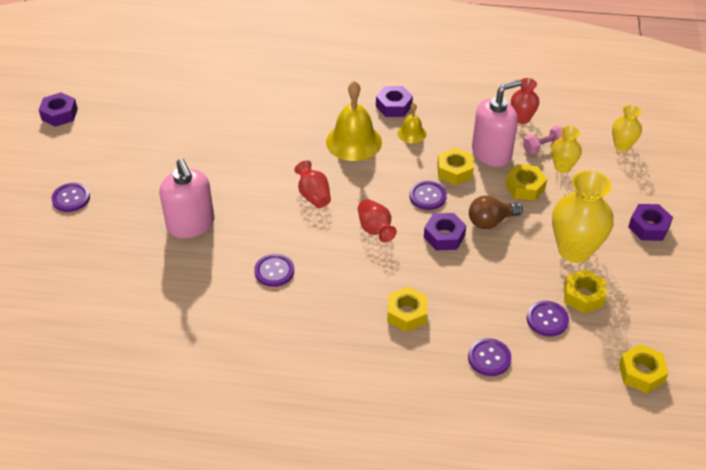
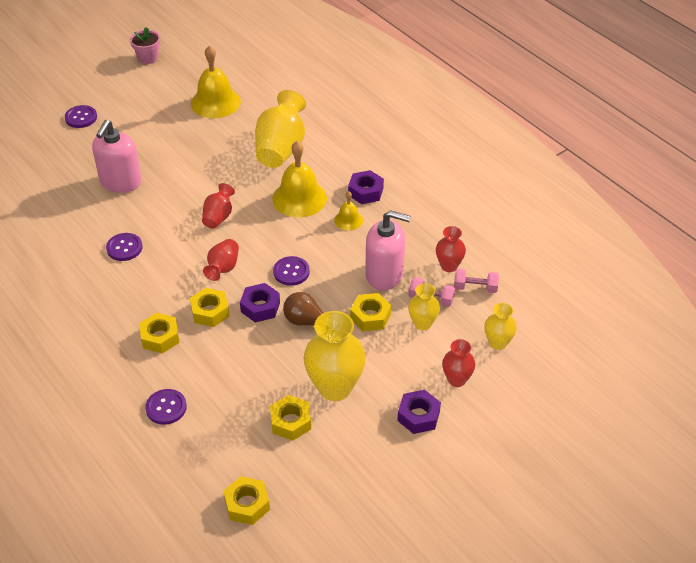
camera: 45 degrees right, 0 degrees up
purple nut [39,92,78,127] -> pink flower pot [130,27,160,64]
yellow nut [437,148,474,185] -> yellow nut moved to [190,288,230,327]
purple button [527,301,569,336] -> none
none -> yellow bell [191,45,241,118]
none -> yellow vase [255,90,306,168]
none -> red vase [442,339,475,387]
none -> pink dumbbell [454,269,499,293]

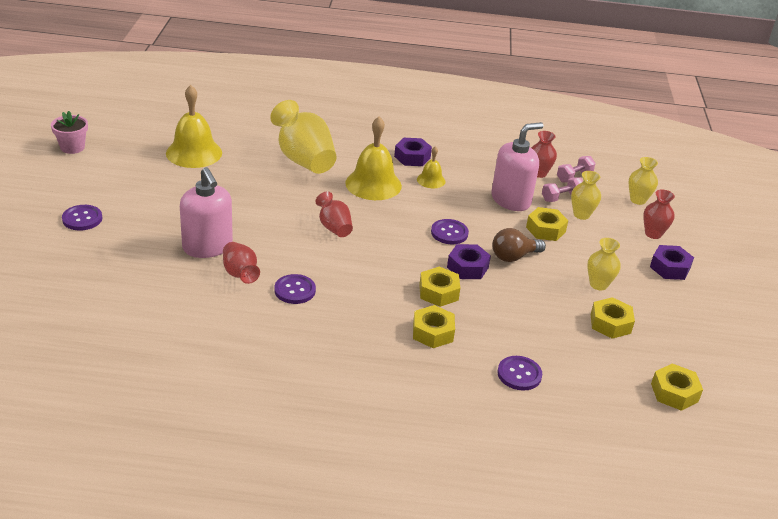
camera: 50 degrees left, 10 degrees down
red vase [203,239,239,281] -> red vase moved to [223,242,260,284]
yellow vase [304,311,366,401] -> yellow vase [587,238,621,290], size x0.54

